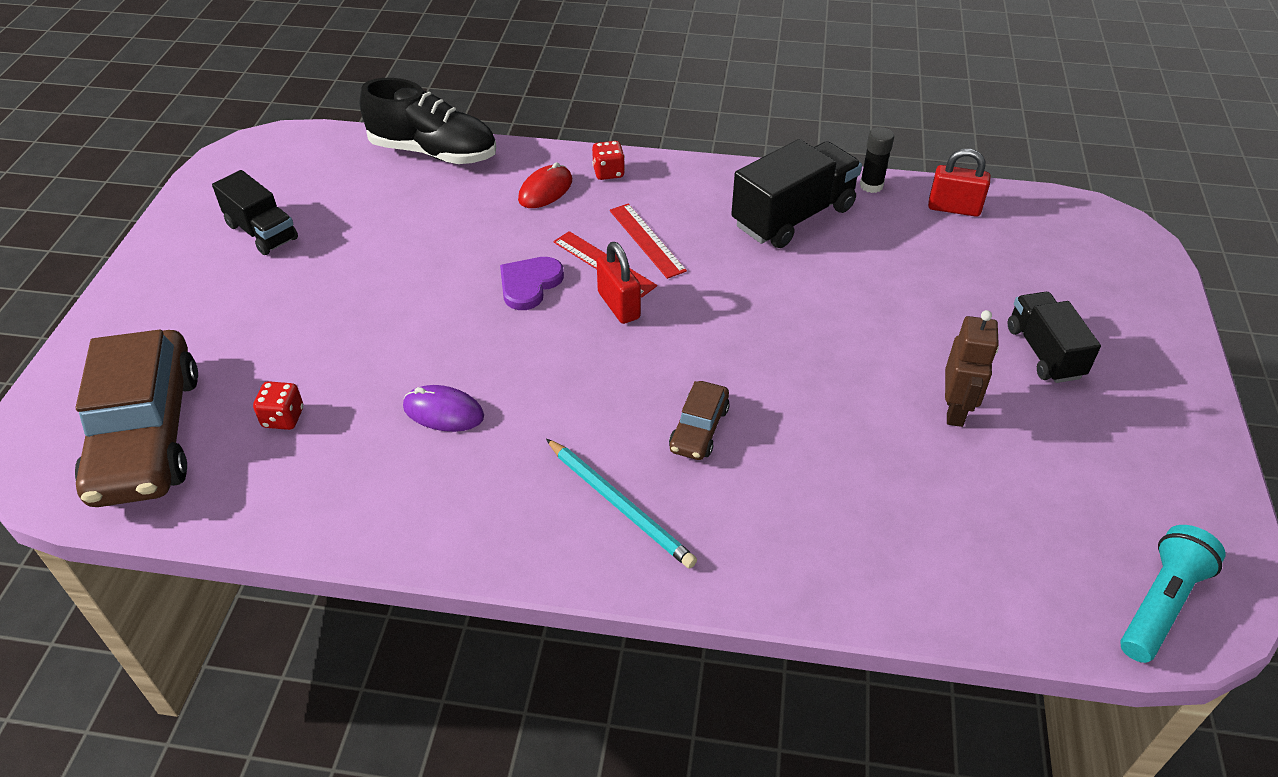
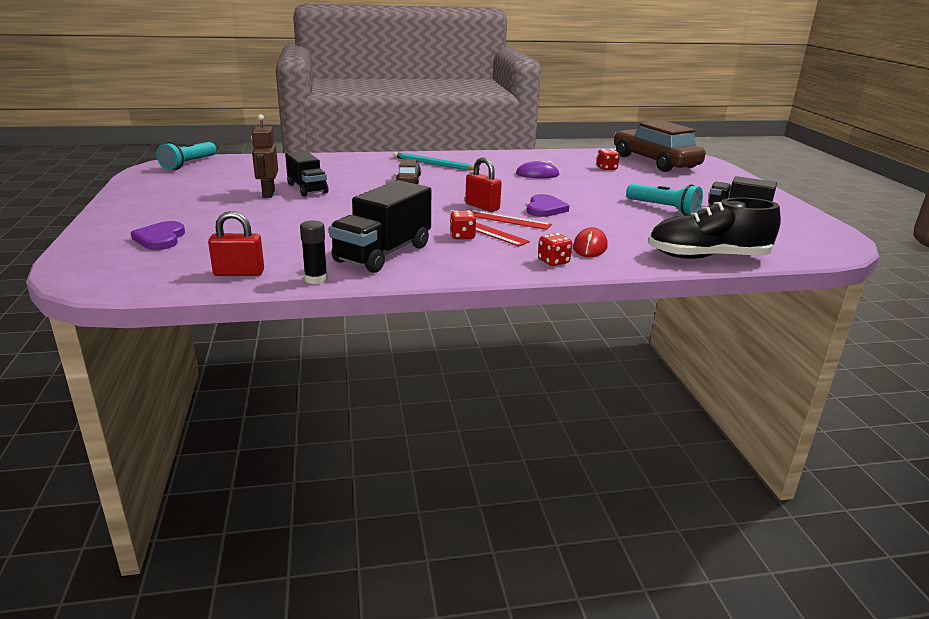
camera: 160 degrees right, 20 degrees down
black truck [1008,292,1101,383] -> black truck moved to [285,151,328,197]
none -> purple heart [131,221,185,250]
none -> red dice [450,210,476,239]
none -> turquoise flashlight [626,184,703,215]

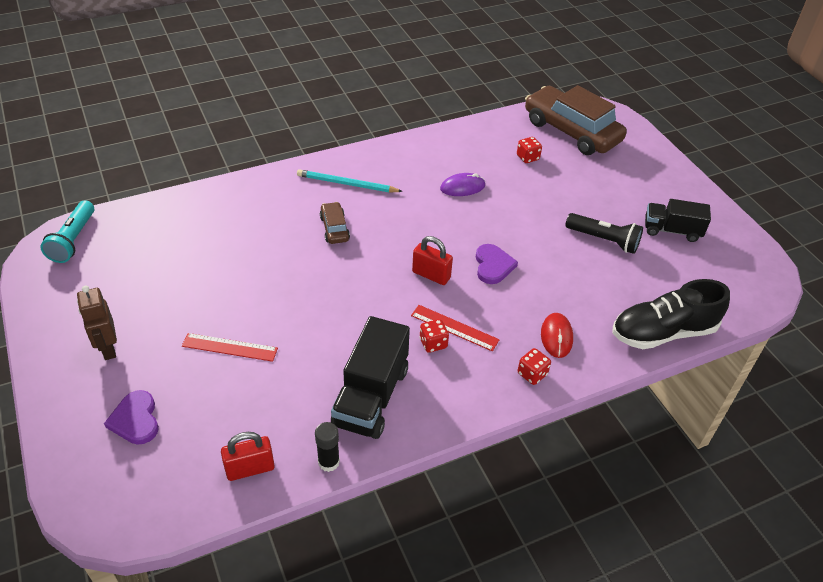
camera: 15 degrees left, 20 degrees up
brown robot [251,115,278,198] -> brown robot moved to [77,286,117,360]
black truck [285,151,328,197] -> none
red ruler [470,210,552,230] -> red ruler moved to [182,333,278,362]
turquoise flashlight [626,184,703,215] -> black flashlight [565,213,643,254]

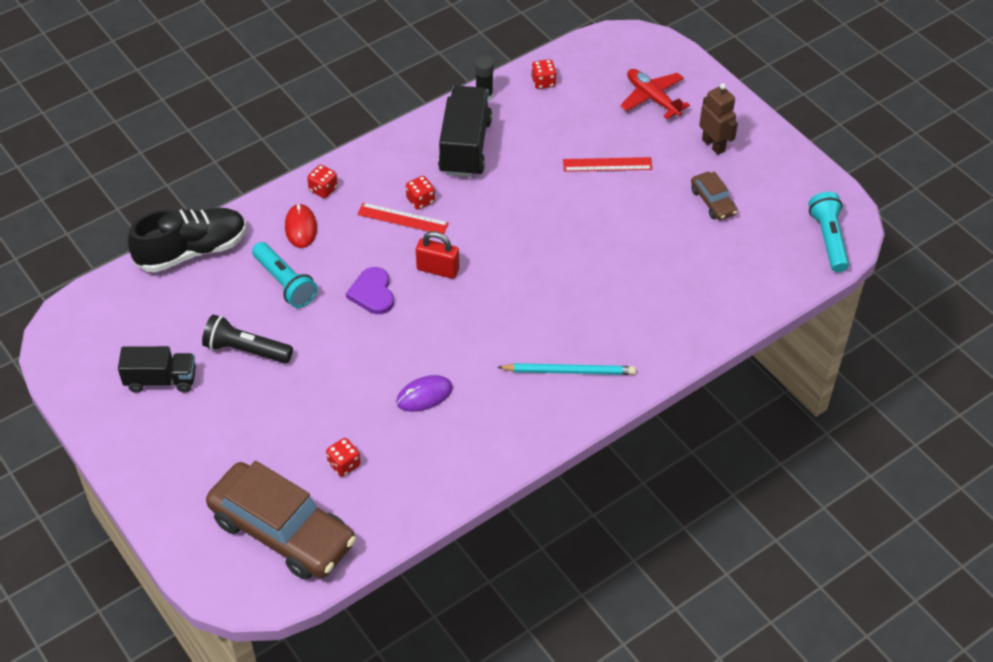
camera: 170 degrees right, 5 degrees up
purple heart [104,390,159,445] -> red plane [620,69,690,119]
red padlock [221,432,275,481] -> red dice [532,59,557,89]
brown car [320,202,350,244] -> brown car moved to [691,172,737,220]
none -> turquoise flashlight [252,242,317,308]

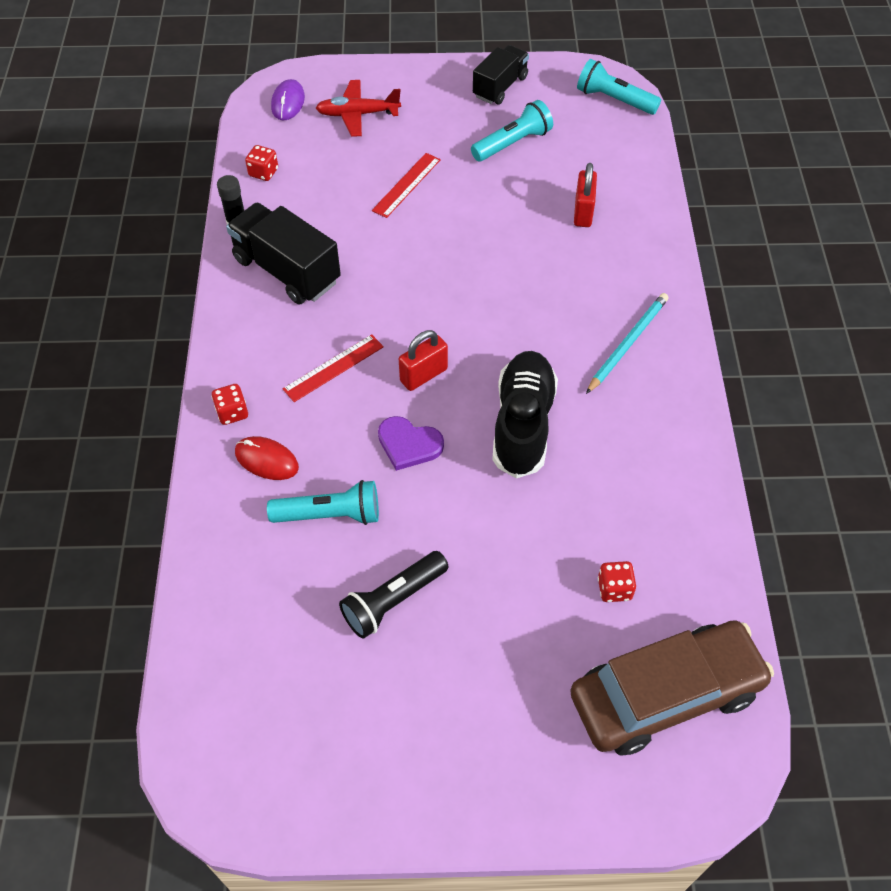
camera: 55 degrees left, 5 degrees up
black truck [118,346,196,393] -> black truck moved to [473,45,529,105]
black shoe [128,208,246,273] -> black shoe moved to [492,351,558,479]
purple mouse [396,375,453,412] -> purple mouse moved to [271,79,305,120]
red dice [406,176,435,209] -> none
brown car [691,172,737,220] -> turquoise flashlight [471,100,553,161]
brown robot [699,83,738,155] -> none
none -> red padlock [574,163,597,227]

